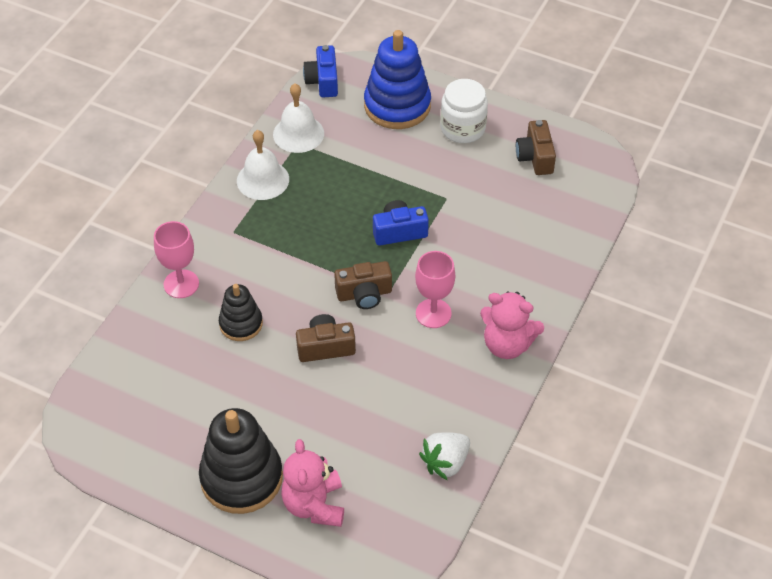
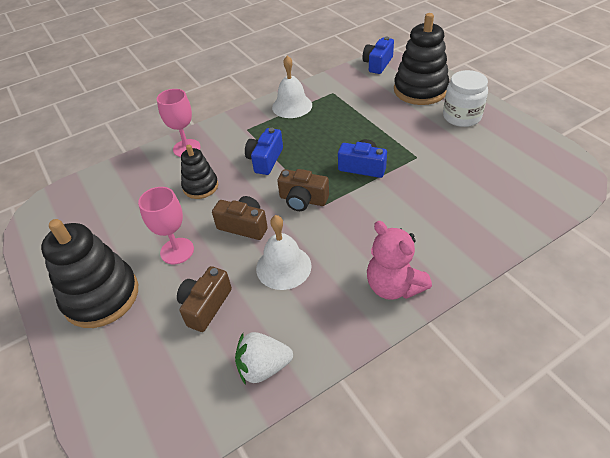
camera: 35 degrees right, 5 degrees down
white bell [273,83,324,153] -> white bell moved to [256,215,311,290]
pink teddy bear [281,439,344,527] -> none
blue stacking toy [364,30,431,129] -> black stacking toy [394,13,449,105]
pink goblet [415,251,455,328] -> pink goblet moved to [138,187,194,264]
brown camera [516,120,556,175] -> brown camera moved to [177,266,232,332]
none -> blue camera [245,128,283,175]

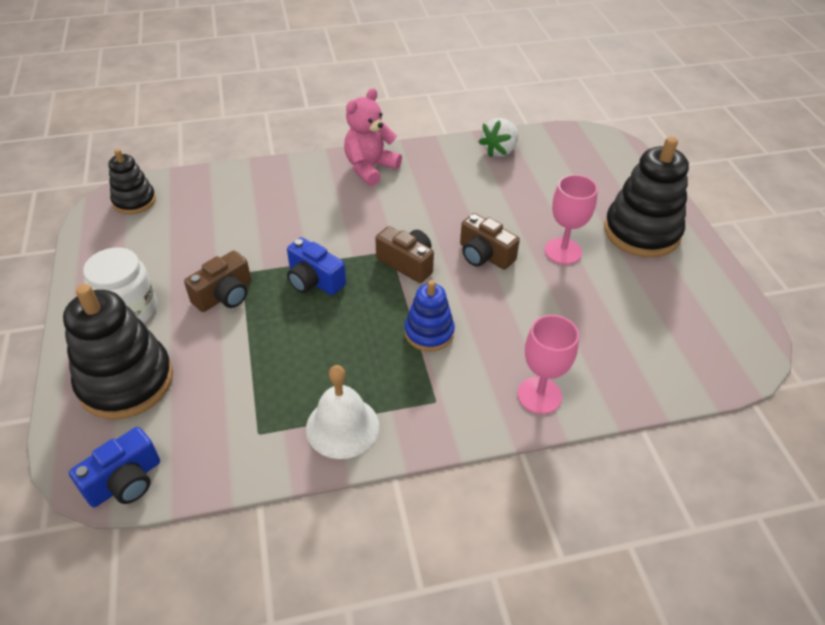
camera: 165 degrees left, 0 degrees up
brown camera [177,266,232,332] -> brown camera moved to [184,250,251,312]
black stacking toy [181,145,218,199] -> black stacking toy moved to [108,149,156,214]
white strawberry [235,332,293,385] -> white strawberry turned 120 degrees clockwise [479,118,519,157]
blue camera [245,128,283,175] -> blue stacking toy [404,280,455,352]
white bell [256,215,311,290] -> none
pink teddy bear [367,221,432,300] -> pink teddy bear turned 120 degrees counterclockwise [344,88,402,186]

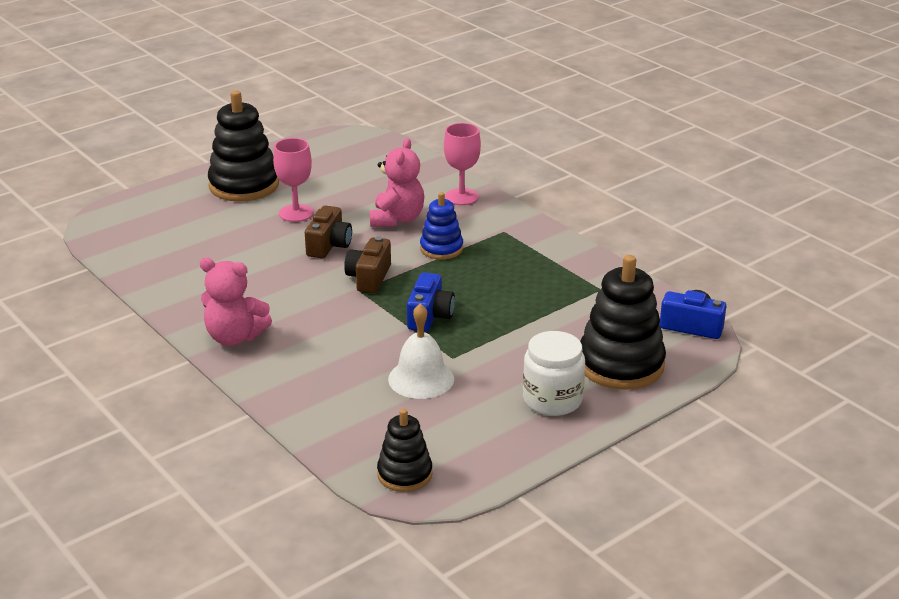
camera: 115 degrees left, 15 degrees down
brown camera [184,250,251,312] -> none
white bell [306,365,379,459] -> white bell moved to [388,303,454,399]
white strawberry [479,118,519,157] -> none
none -> pink teddy bear [370,138,424,227]

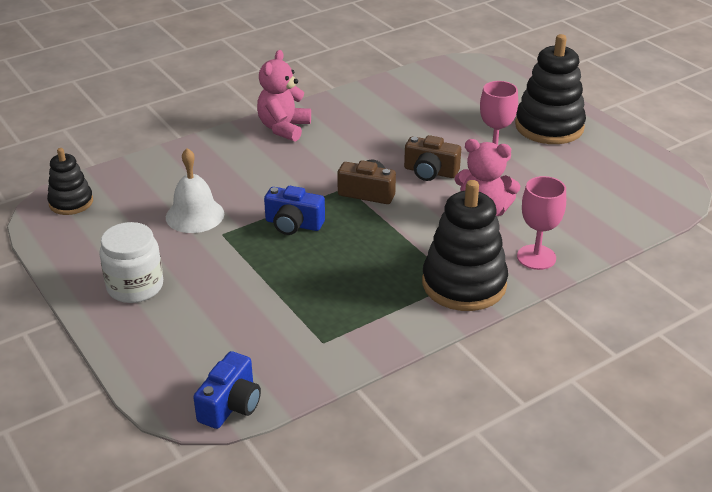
camera: 95 degrees right, 5 degrees up
blue stacking toy [420,192,463,260] -> none
black stacking toy [580,255,666,390] -> black stacking toy moved to [422,180,508,311]

